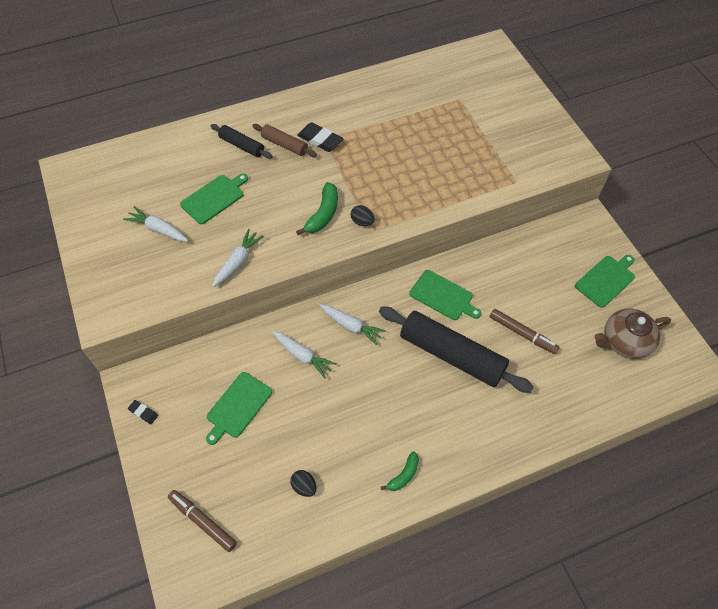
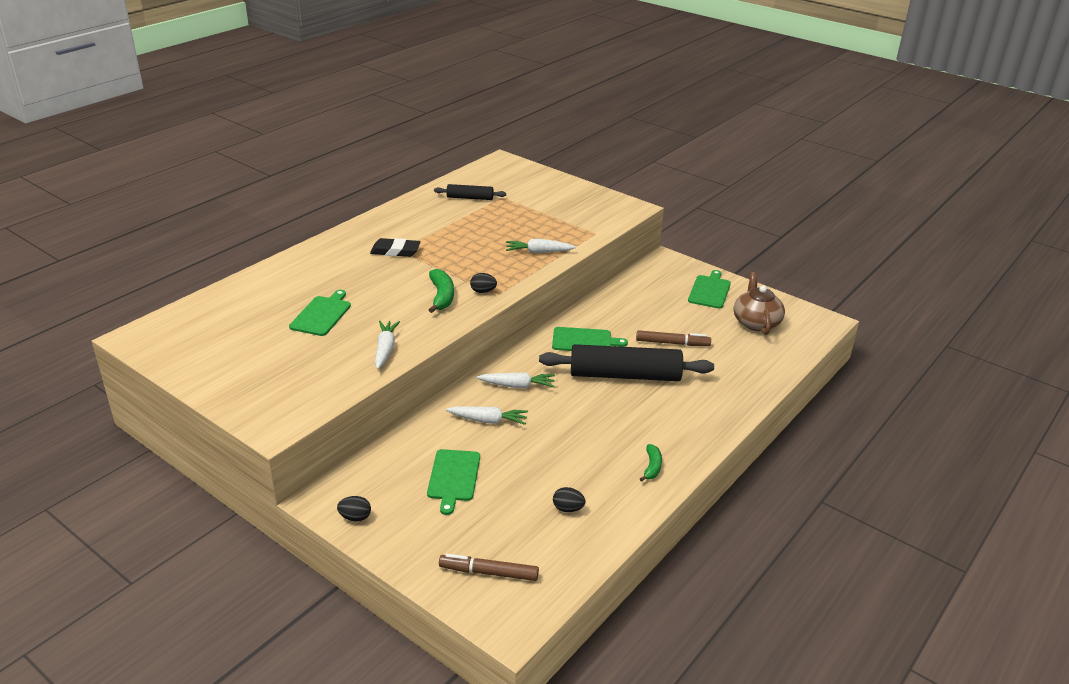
camera: 30 degrees left, 25 degrees down
white carrot [123,206,188,242] -> white carrot moved to [506,239,576,253]
black eraser [128,400,158,424] -> black egg [337,496,371,522]
black rolling pin [211,124,273,159] -> black rolling pin moved to [434,184,506,200]
brown rolling pin [252,124,317,157] -> none
brown teapot [594,308,671,359] -> brown teapot turned 135 degrees clockwise [734,272,785,335]

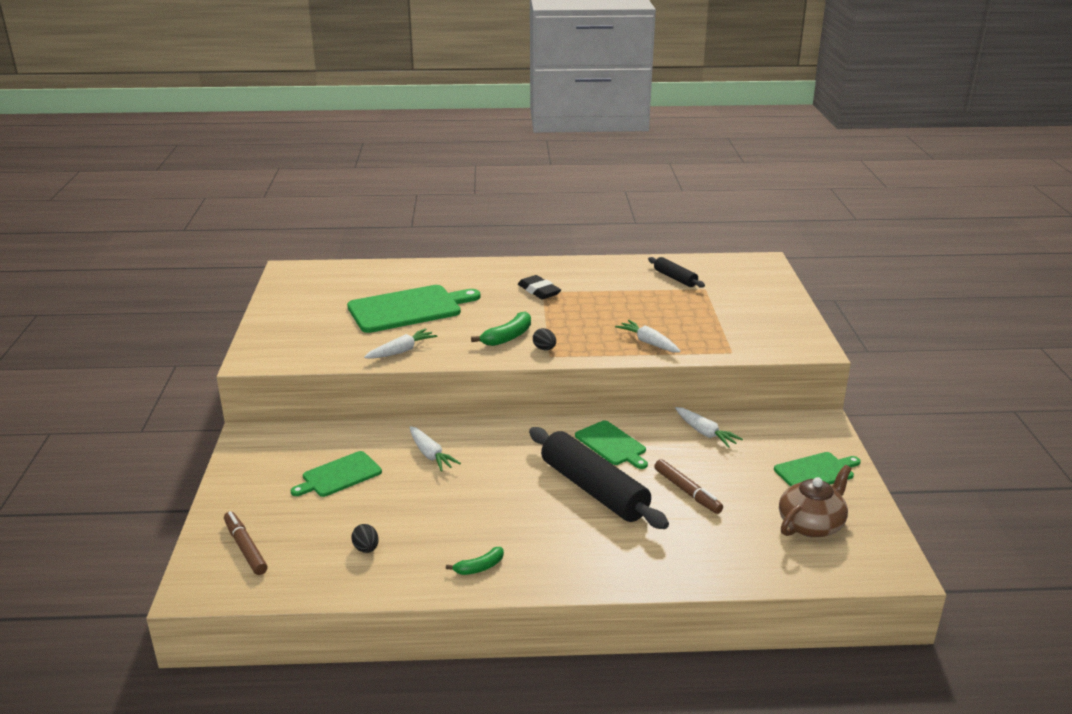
camera: 50 degrees right, 5 degrees down
green cutting board [289,290,351,336] -> green cutting board [347,285,481,333], size x1.74
black egg [337,496,371,522] -> none
white carrot [477,372,555,388] -> white carrot moved to [675,407,743,448]

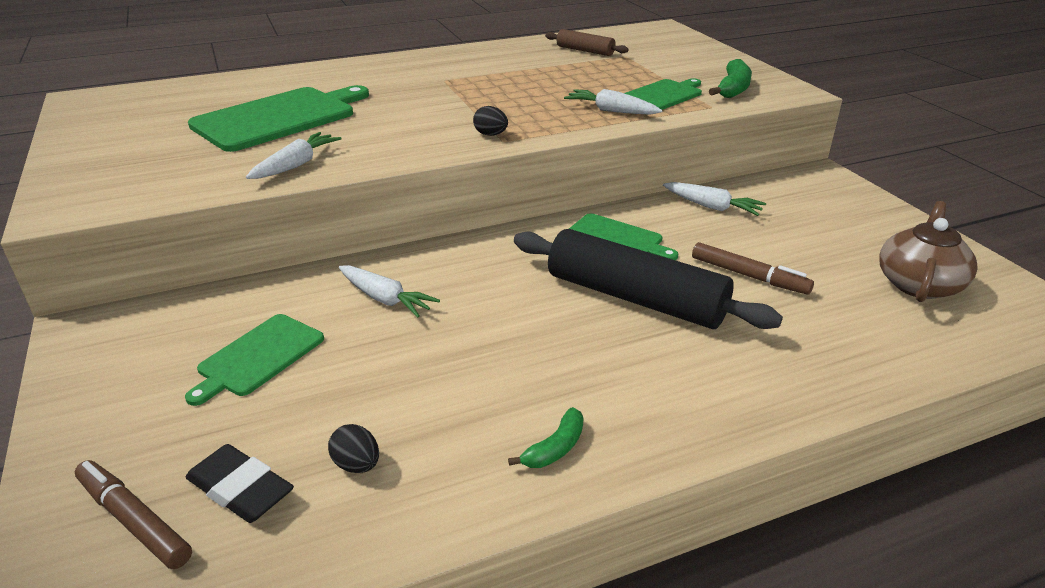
camera: 20 degrees left, 5 degrees up
green banana [471,311,531,346] -> green banana moved to [709,59,752,98]
black eraser [518,275,561,299] -> black eraser moved to [185,444,294,523]
black rolling pin [648,257,705,288] -> brown rolling pin [545,29,629,56]
green cutting board [774,452,861,486] -> green cutting board moved to [624,78,702,110]

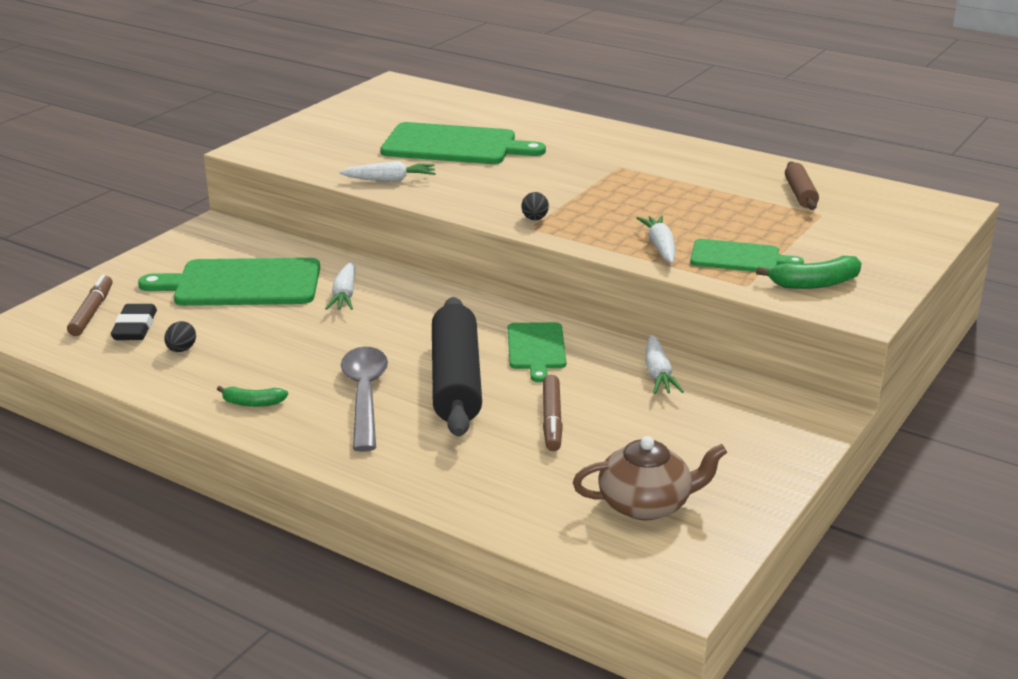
camera: 55 degrees right, 5 degrees down
green cutting board [185,314,324,406] -> green cutting board [138,258,320,306], size x1.74
none -> grey spoon [341,347,388,452]

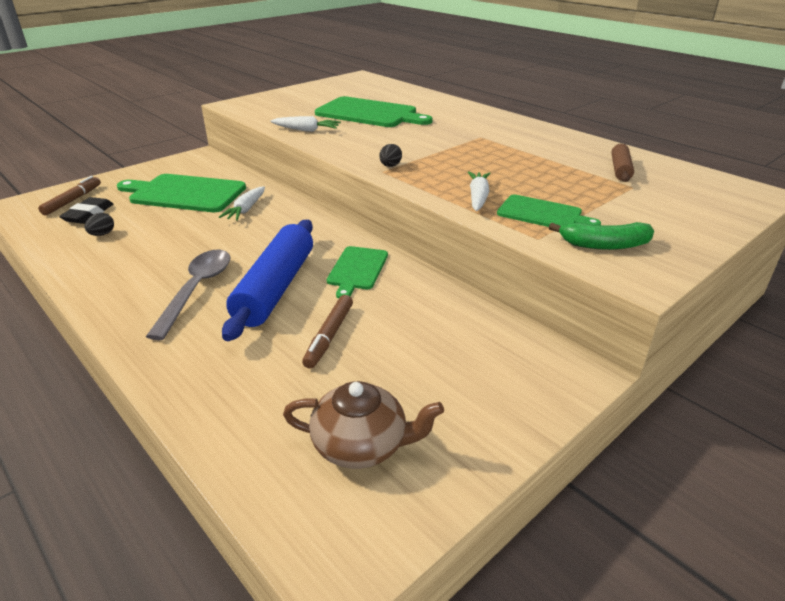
camera: 15 degrees right, 5 degrees up
green banana [217,386,288,407] -> none
black rolling pin [432,297,482,437] -> blue rolling pin [222,220,313,341]
white carrot [646,335,684,394] -> none

